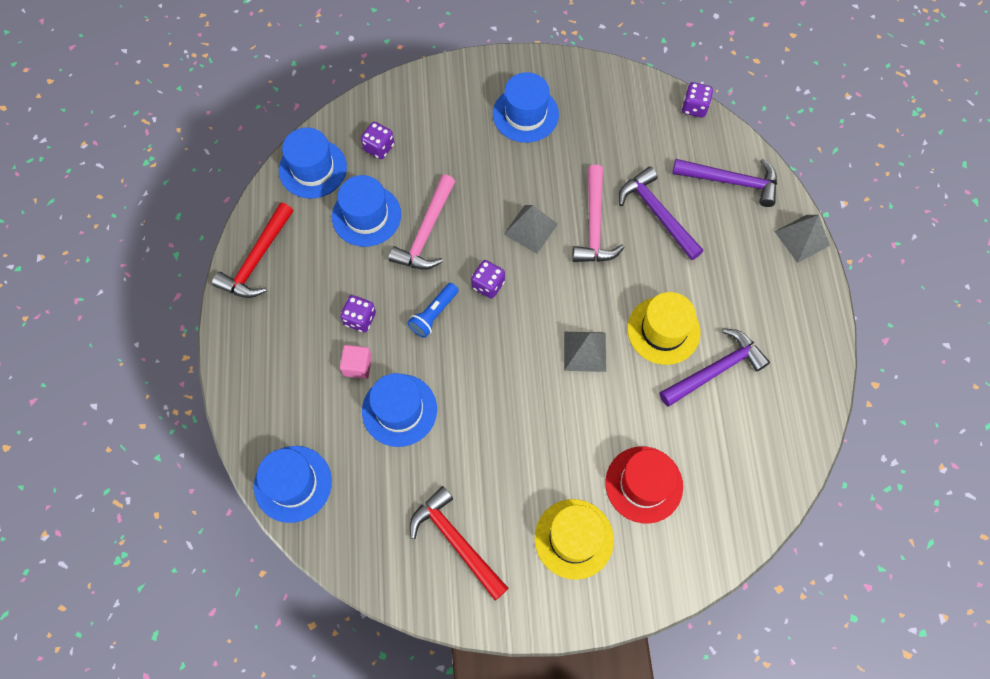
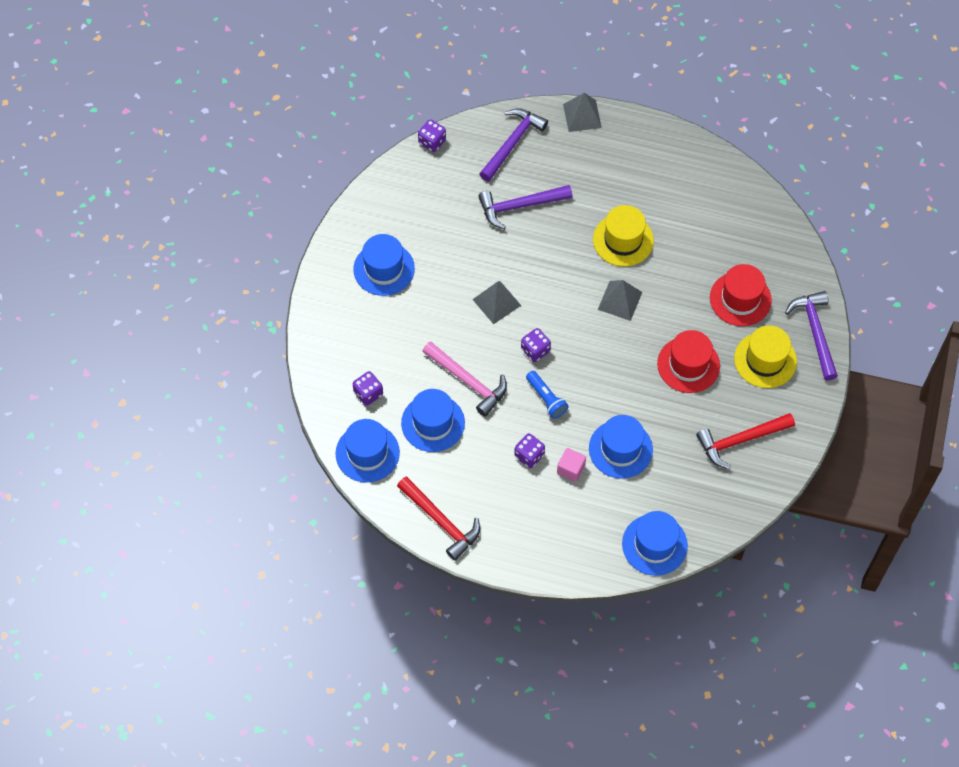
camera: 70 degrees left, 5 degrees down
pink hammer [572,165,625,262] -> none
purple hammer [660,329,770,407] -> purple hammer moved to [785,291,838,381]
none -> red hat [657,330,720,393]

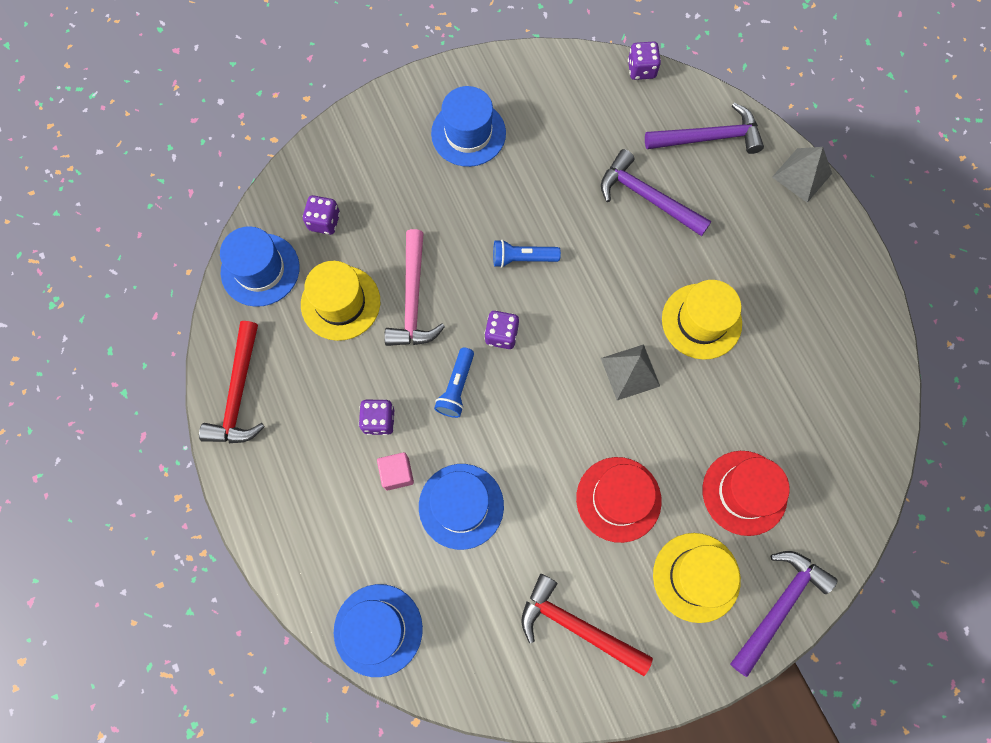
camera: 50 degrees right, 10 degrees up
blue hat [401,389,465,452] -> yellow hat [301,261,380,341]
grey pyramid [472,281,521,324] -> blue flashlight [493,239,561,268]

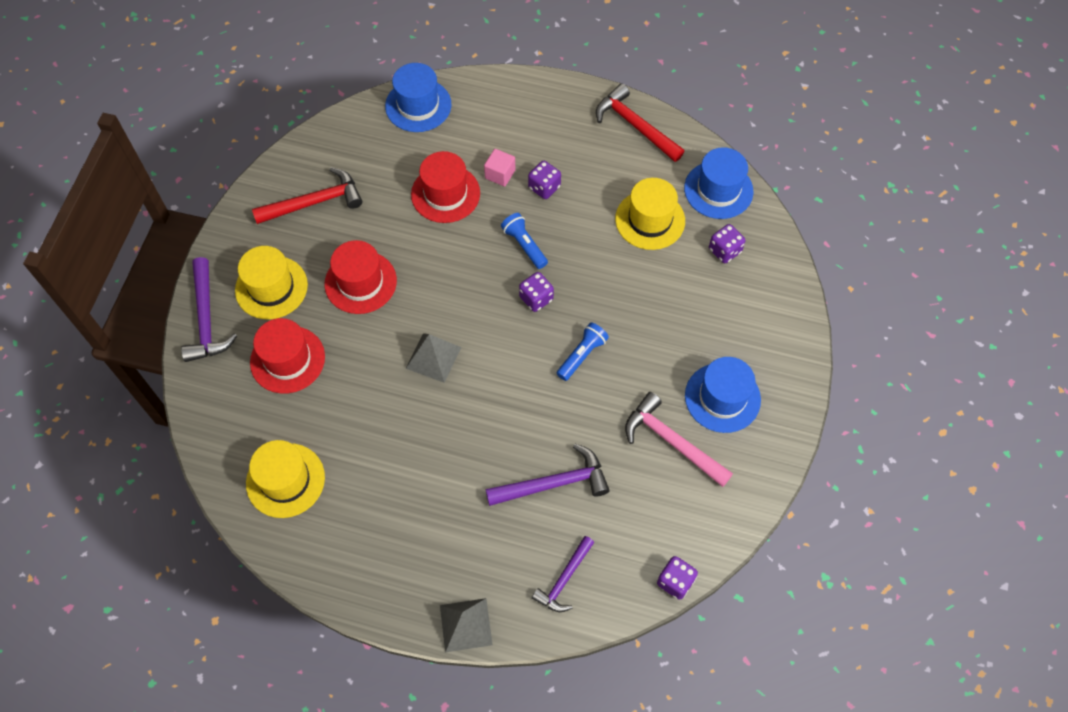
camera: 130 degrees right, 10 degrees down
pink hammer [384,229,445,346] -> pink hammer moved to [625,392,733,487]
blue hat [419,464,504,550] -> red hat [411,151,480,223]
purple hammer [645,103,764,154] -> purple hammer [532,536,594,612], size x0.66
yellow hat [662,280,742,360] -> yellow hat moved to [246,440,325,518]

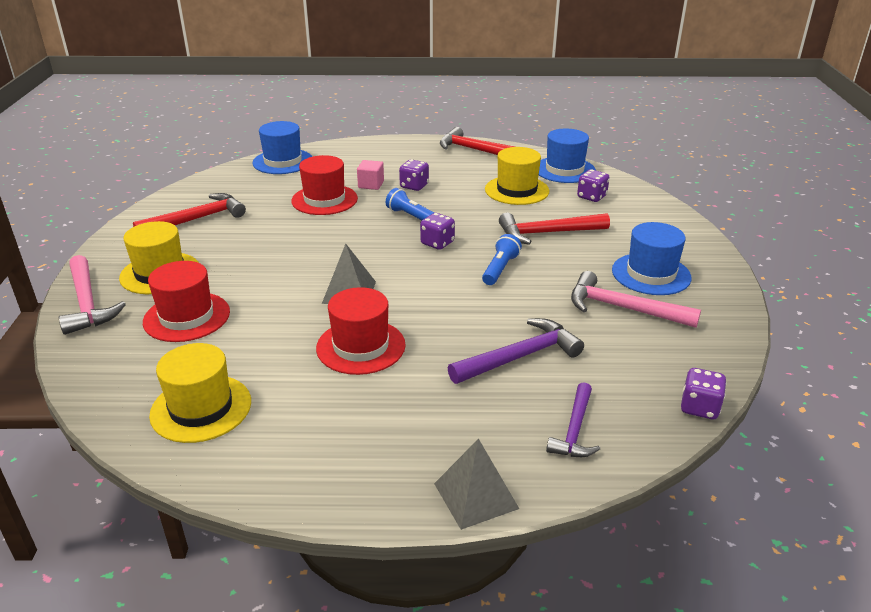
camera: 15 degrees left, 30 degrees down
purple hammer [181,257,237,362] -> pink hammer [59,255,126,335]
red hat [324,240,397,314] -> red hat moved to [316,287,406,375]
none -> red hammer [499,213,610,245]

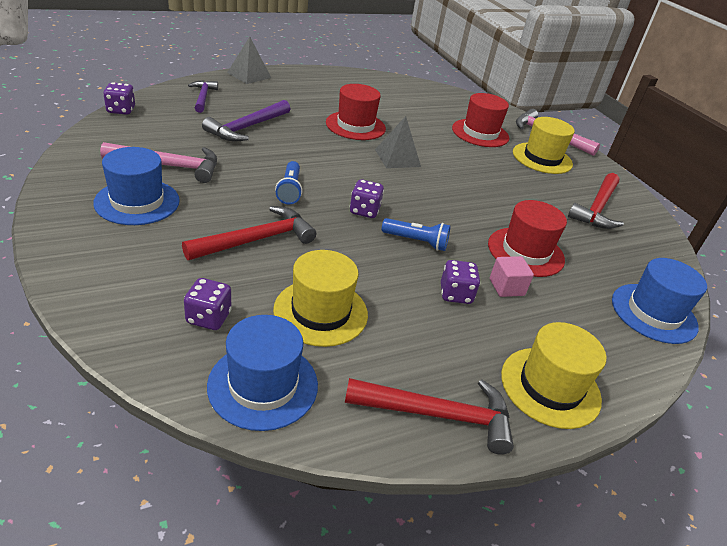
camera: 150 degrees right, 5 degrees up
yellow hat [149,343,251,443] -> yellow hat moved to [501,322,606,429]

